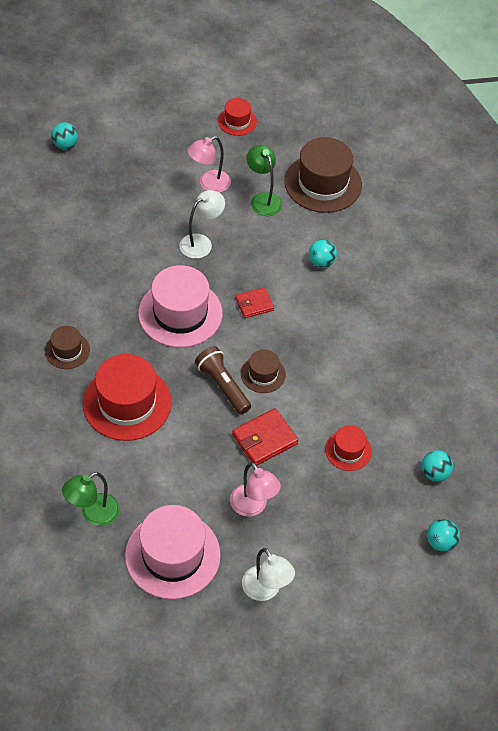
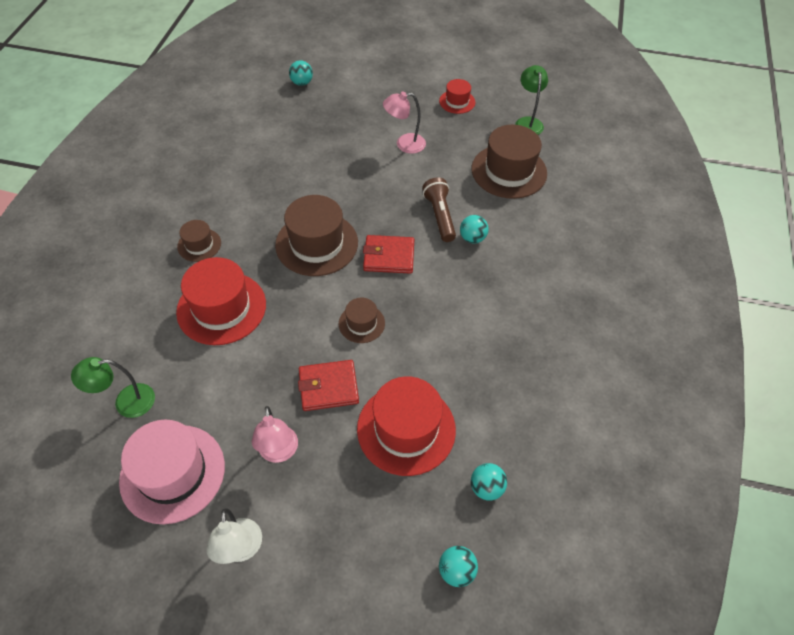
camera: 25 degrees right, 0 degrees up
pink hat [138,265,223,348] -> brown hat [275,195,358,276]
white lamp [179,190,225,259] -> none
brown flashlight [195,346,251,415] -> brown flashlight moved to [422,177,456,242]
red wallet [235,287,274,318] -> red wallet [363,235,414,274], size x1.50
green lamp [247,145,282,216] -> green lamp moved to [515,65,548,135]
red hat [325,425,372,471] -> red hat [357,376,456,476], size x1.92

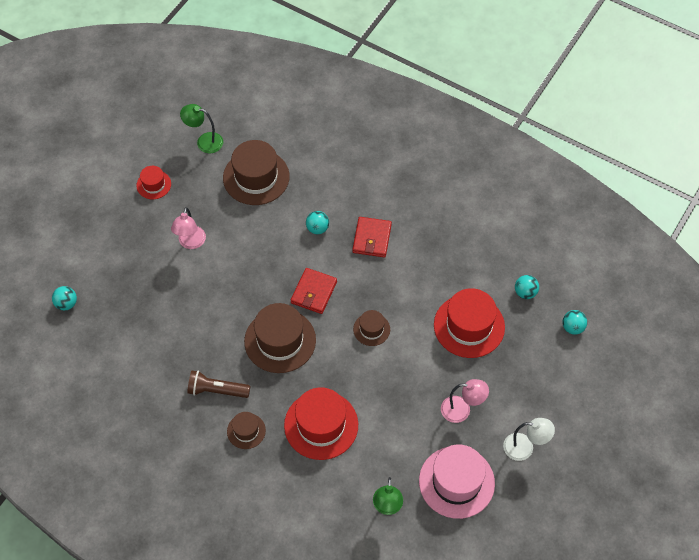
camera: 70 degrees left, 5 degrees up
red wallet [298,360,359,411] -> red wallet moved to [352,217,392,257]
brown flashlight [422,177,456,242] -> brown flashlight moved to [187,371,250,398]

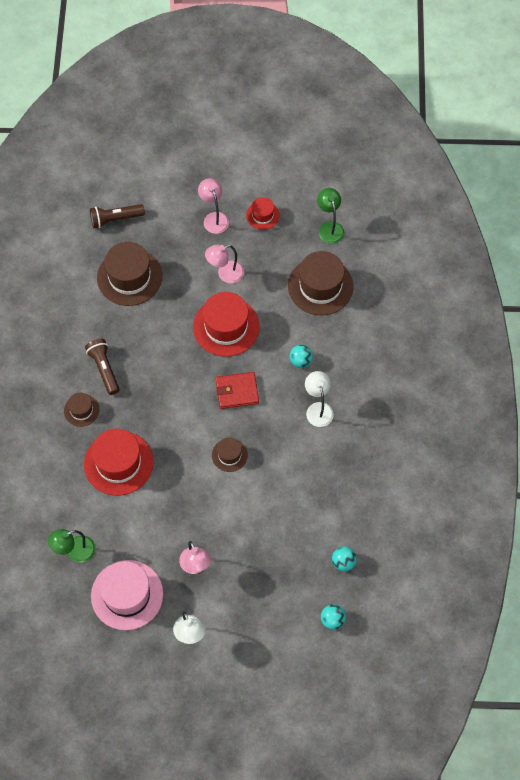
camera: 60 degrees right, 5 degrees up
turquoise ball [52,286,77,311] -> brown flashlight [90,204,145,229]
brown hat [244,303,316,373] -> brown hat moved to [97,242,162,306]
red wallet [352,217,392,257] -> white lamp [305,371,334,427]
red hat [434,288,505,358] -> red hat moved to [193,292,259,357]
none -> pink lamp [198,178,229,234]

